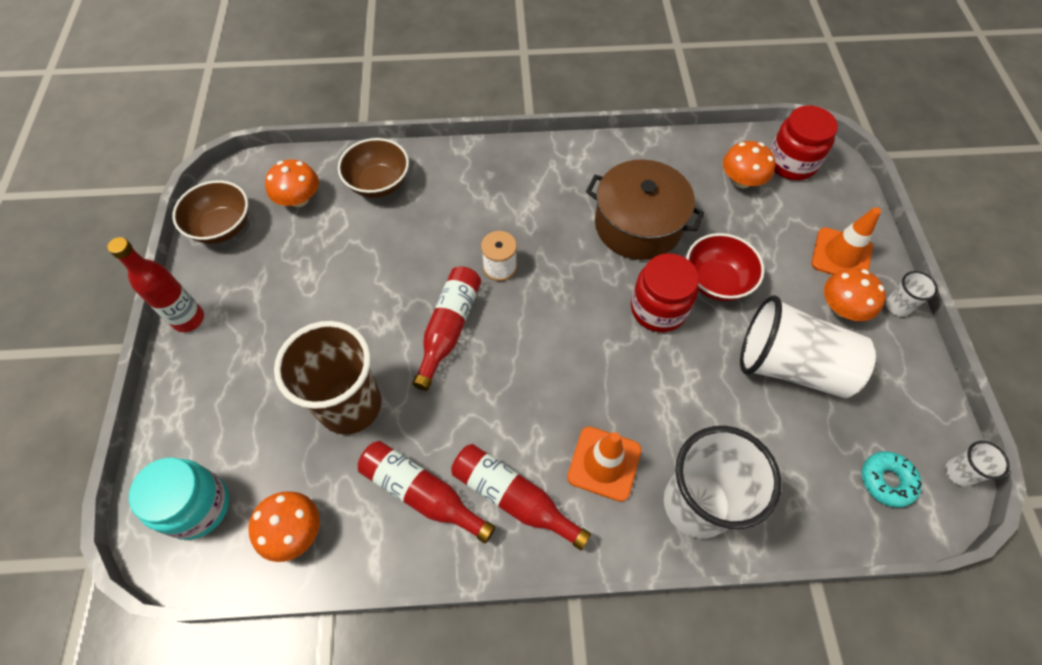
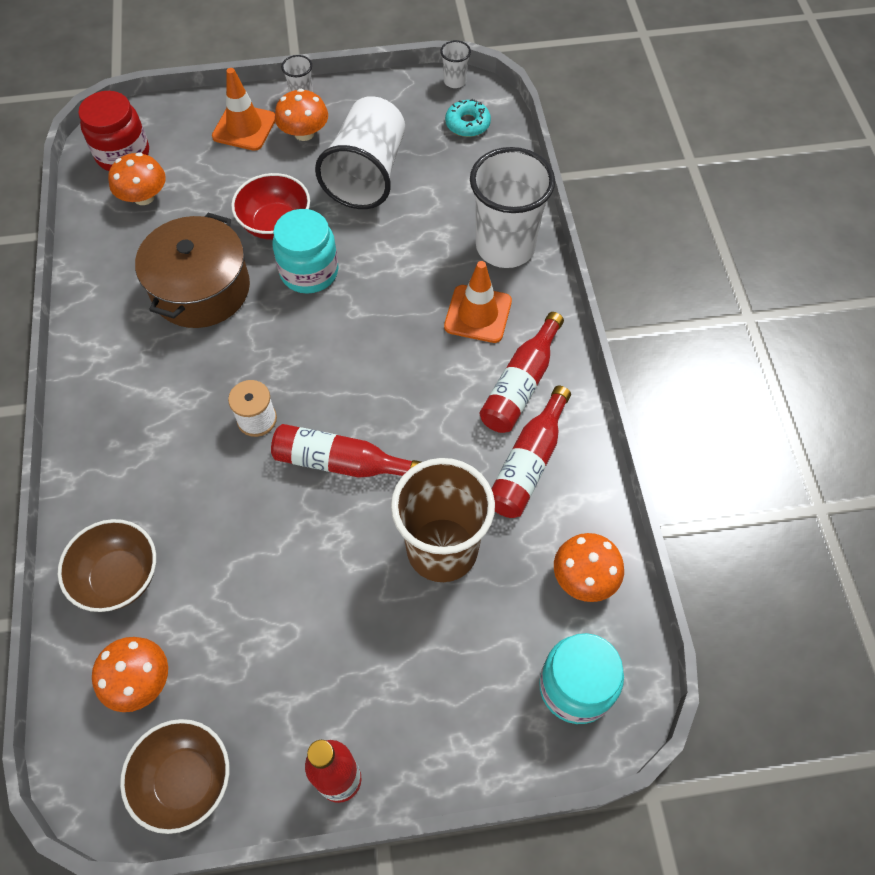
camera: 95 degrees left, 0 degrees up
red jar [631,253,699,332] -> turquoise jar [272,209,339,294]

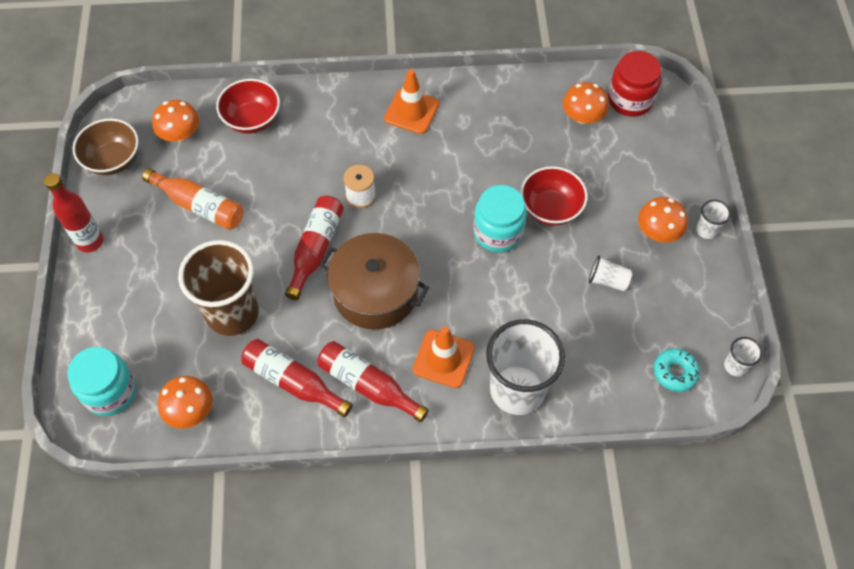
camera: 95 degrees right, 0 degrees up
brown bowl [58,519,156,612] -> red bowl [216,79,280,134]
brown pot [135,213,250,328] -> brown pot moved to [320,233,429,330]
orange traffic cone [212,68,275,151] -> orange traffic cone moved to [384,69,439,134]
white cup [315,96,405,209] -> white cup [589,255,632,291], size x0.43
none -> orange bottle [142,168,244,230]

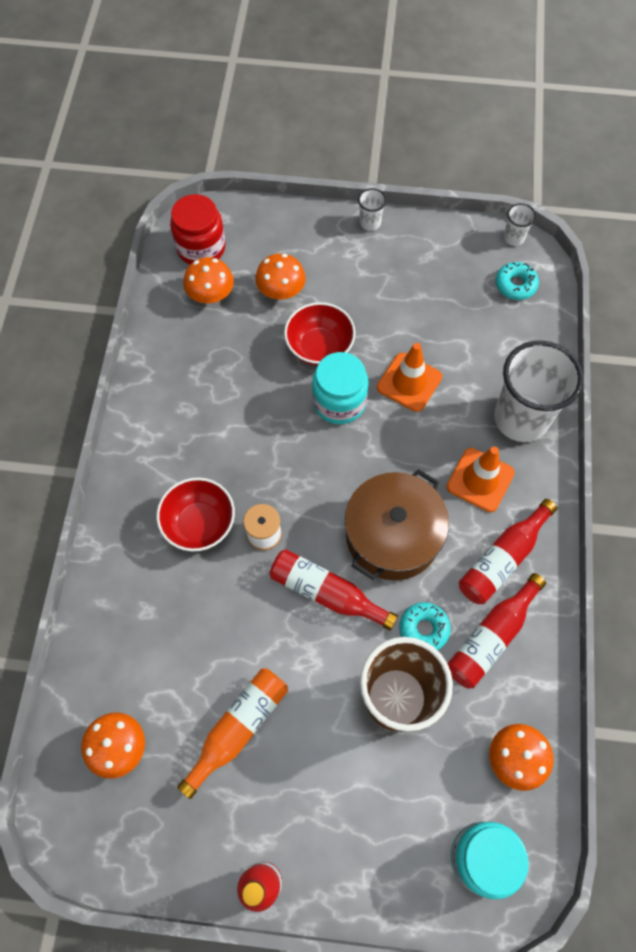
camera: 80 degrees left, 5 degrees up
brown bowl [73,119,139,175] -> none
red bowl [216,79,280,134] -> red bowl moved to [156,478,235,552]
orange traffic cone [384,69,439,134] -> orange traffic cone moved to [377,343,442,412]
white cup [589,255,632,291] -> none
orange mushroom [638,197,688,242] -> orange mushroom moved to [255,253,306,299]
none -> turquoise donut [399,602,451,651]

